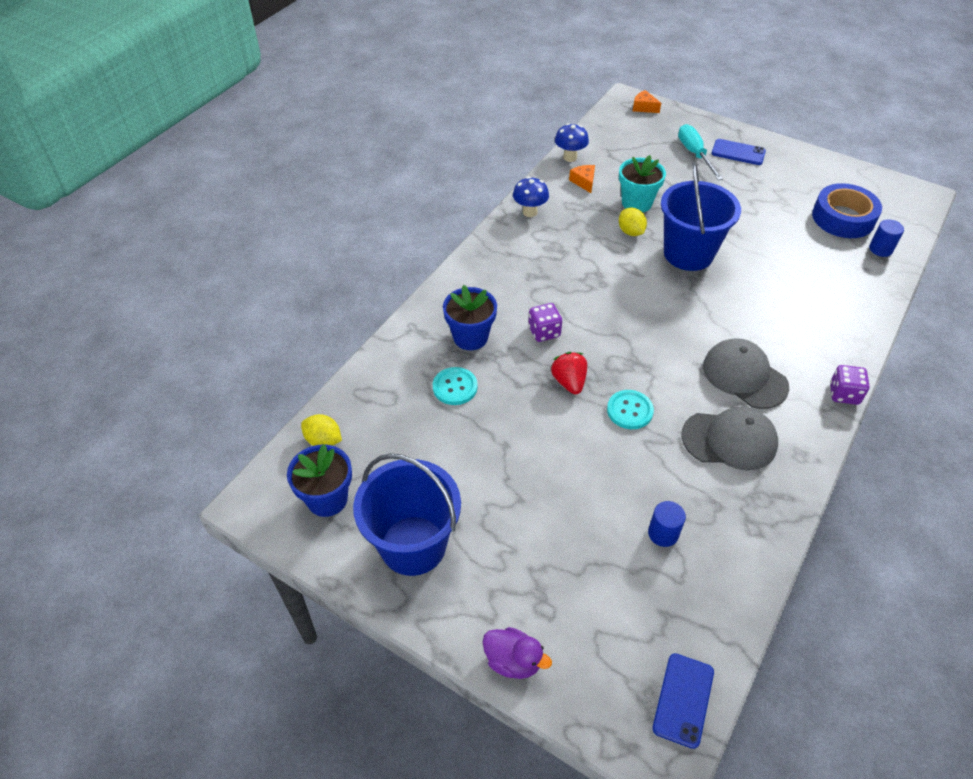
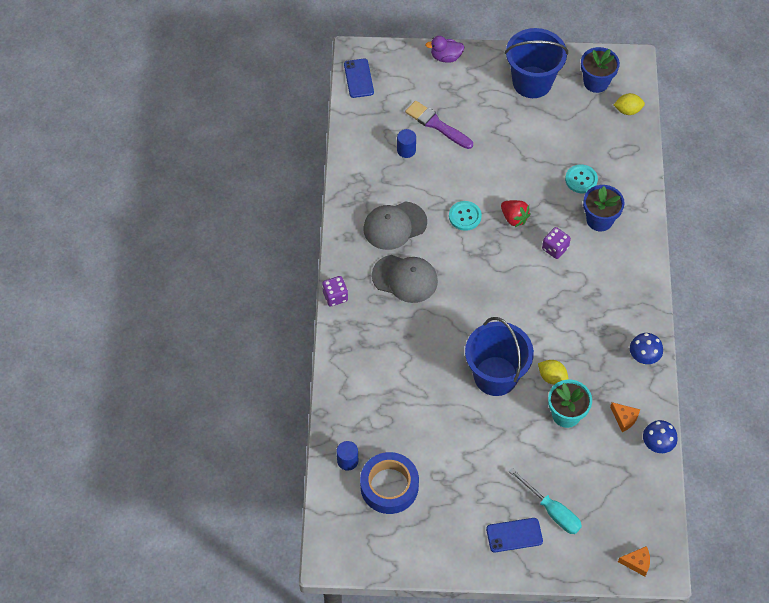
camera: 150 degrees right, 10 degrees up
none -> purple brush [405,101,473,149]

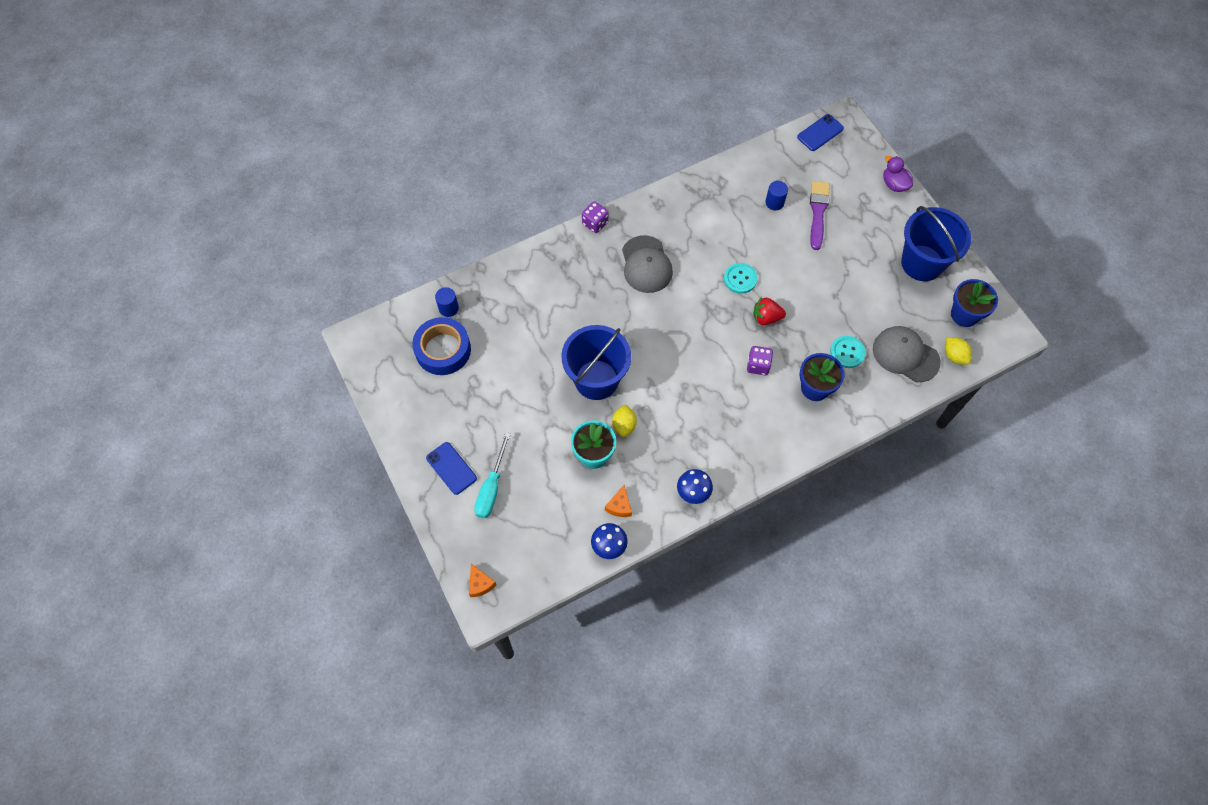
camera: 60 degrees right, 5 degrees up
grey cap [363,202,427,250] -> grey cap moved to [873,326,941,382]
red strawberry [501,200,531,227] -> red strawberry turned 75 degrees clockwise [753,297,786,325]

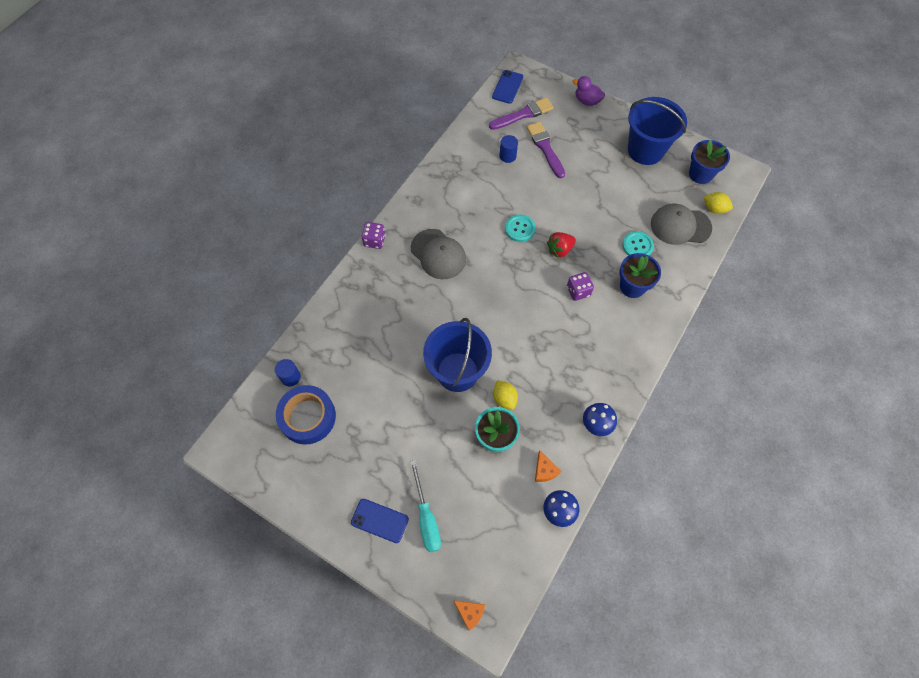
camera: 30 degrees left, 0 degrees up
none -> purple brush [489,97,554,130]

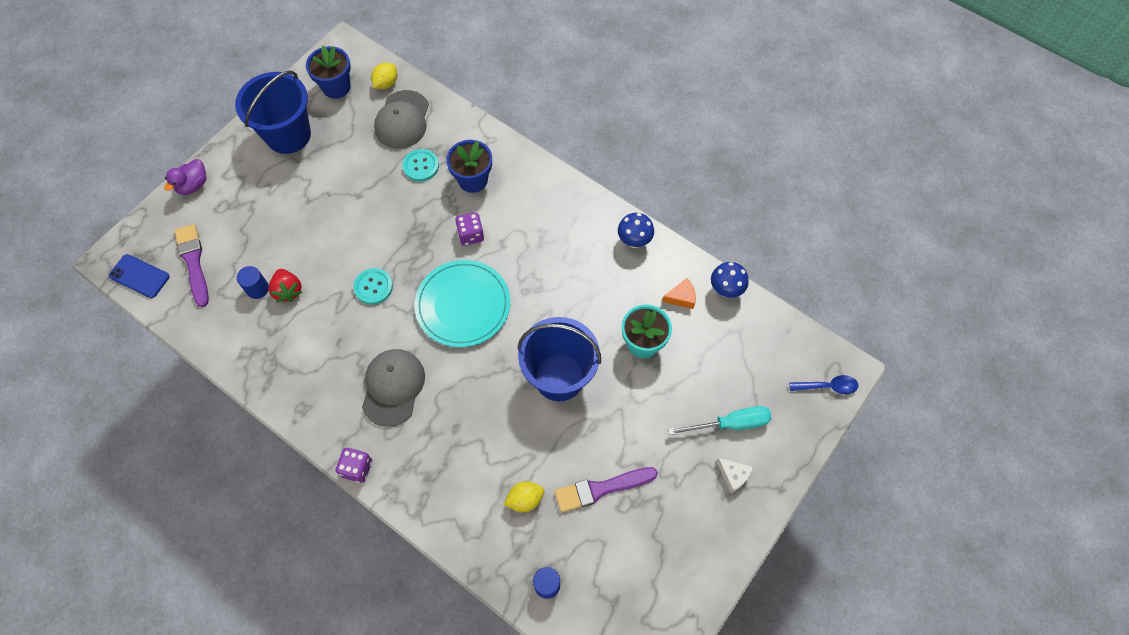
camera: 85 degrees left, 0 degrees up
blue tape [276,385,336,445] -> none
blue phone [351,499,409,543] -> white cheese [716,458,753,493]
grey cap [411,229,466,279] -> grey cap turned 45 degrees counterclockwise [362,349,425,427]
orange cheese [453,600,485,631] -> blue spoon [789,375,858,394]
yellow lemon [493,380,518,410] -> yellow lemon moved to [504,481,544,512]
purple brush [526,122,565,178] -> purple brush moved to [555,467,658,512]
red strawberry [547,232,576,258] -> red strawberry moved to [268,269,302,302]
none -> turquoise plate [414,260,510,347]

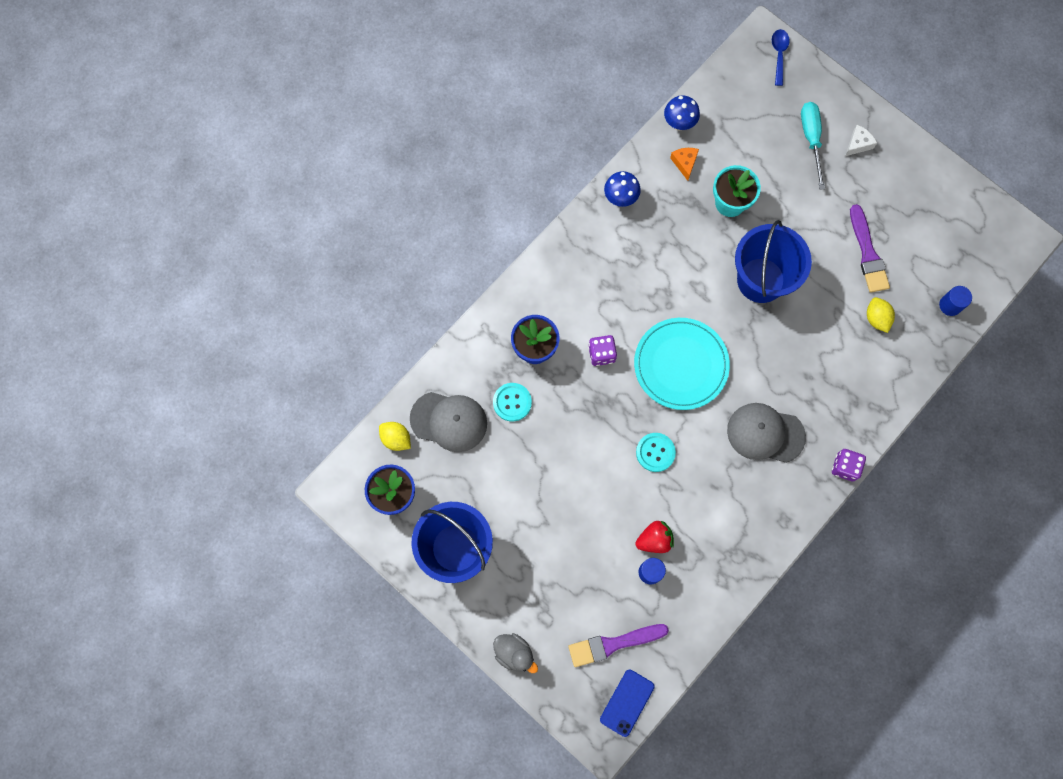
camera: 85 degrees left, 10 degrees up
purple duck [164,159,206,195] -> grey duck [493,633,538,673]

